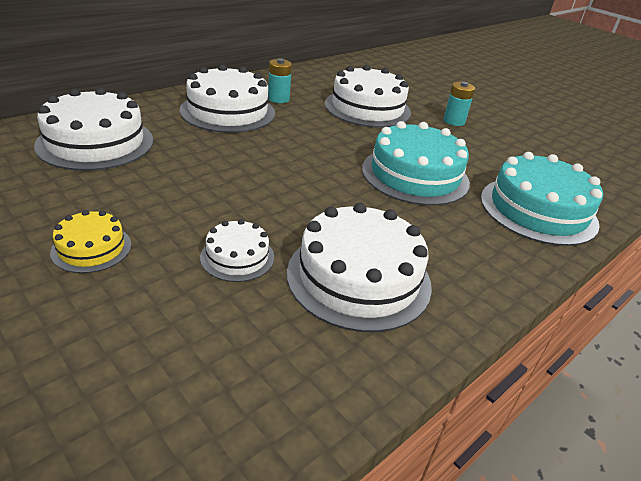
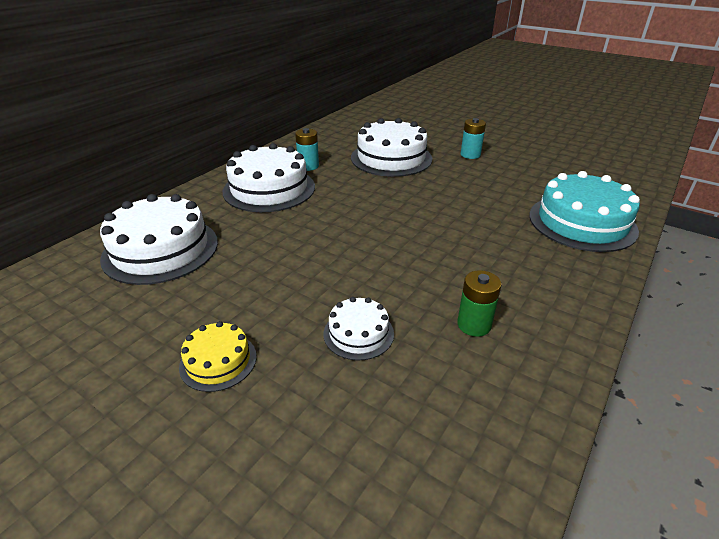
camera: 10 degrees left, 0 degrees up
white cake [287,203,432,332] -> green battery [457,270,501,337]
turquoise cake [362,121,470,206] -> none

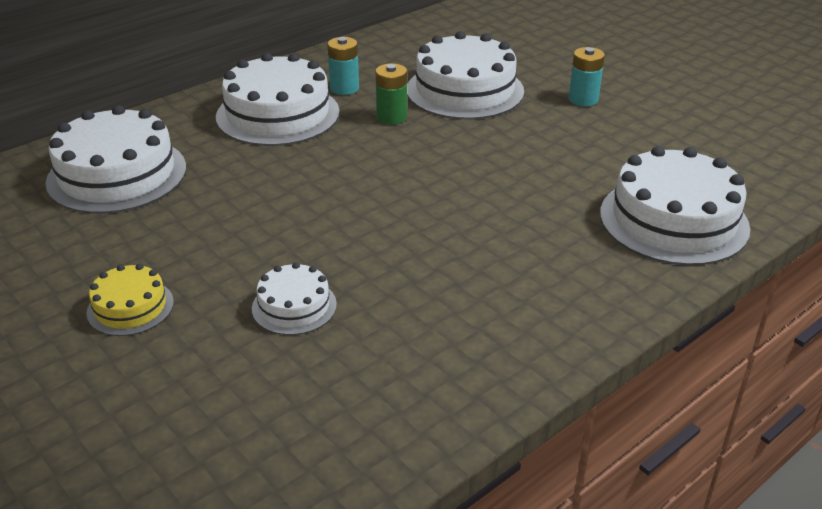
camera: 15 degrees right, 0 degrees up
green battery [457,270,501,337] -> green battery moved to [375,63,407,125]
turquoise cake [529,171,640,252] -> white cake [600,146,750,265]

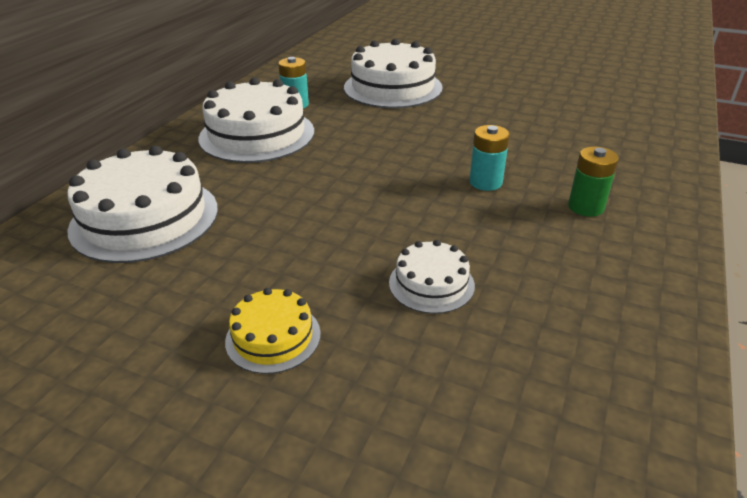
camera: 25 degrees left, 0 degrees up
green battery [375,63,407,125] -> green battery moved to [568,147,619,217]
turquoise battery [569,47,605,106] -> turquoise battery moved to [469,125,510,191]
white cake [600,146,750,265] -> none

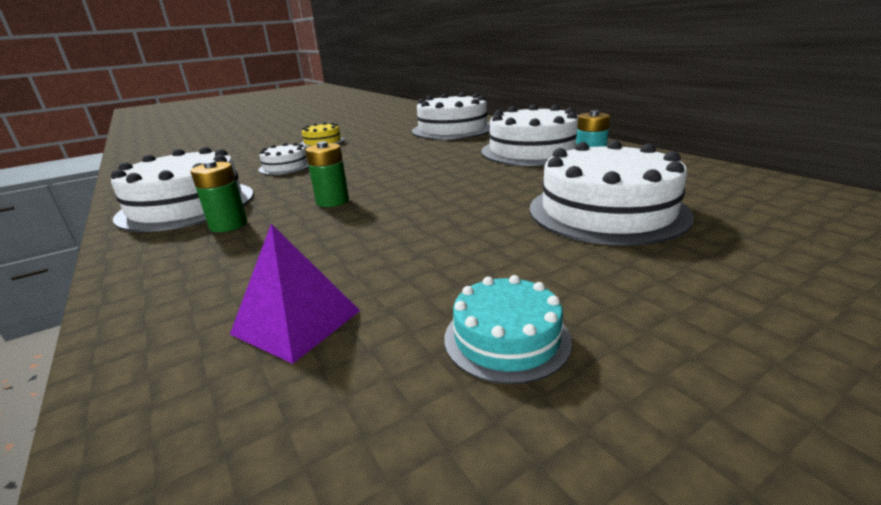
camera: 125 degrees right, 10 degrees down
turquoise battery [469,125,510,191] -> green battery [305,141,349,207]
none -> white cake [111,147,254,232]
none -> purple pyramid [230,224,360,364]
none -> turquoise cake [444,275,572,384]

